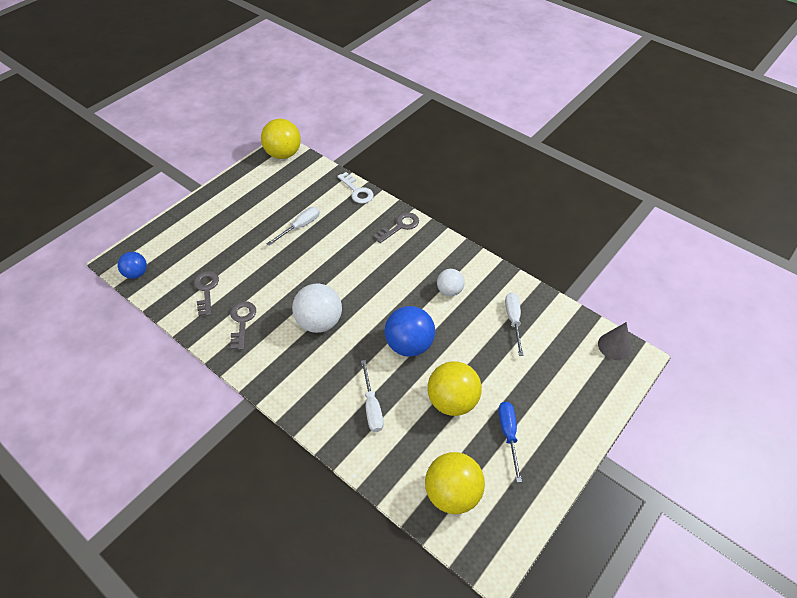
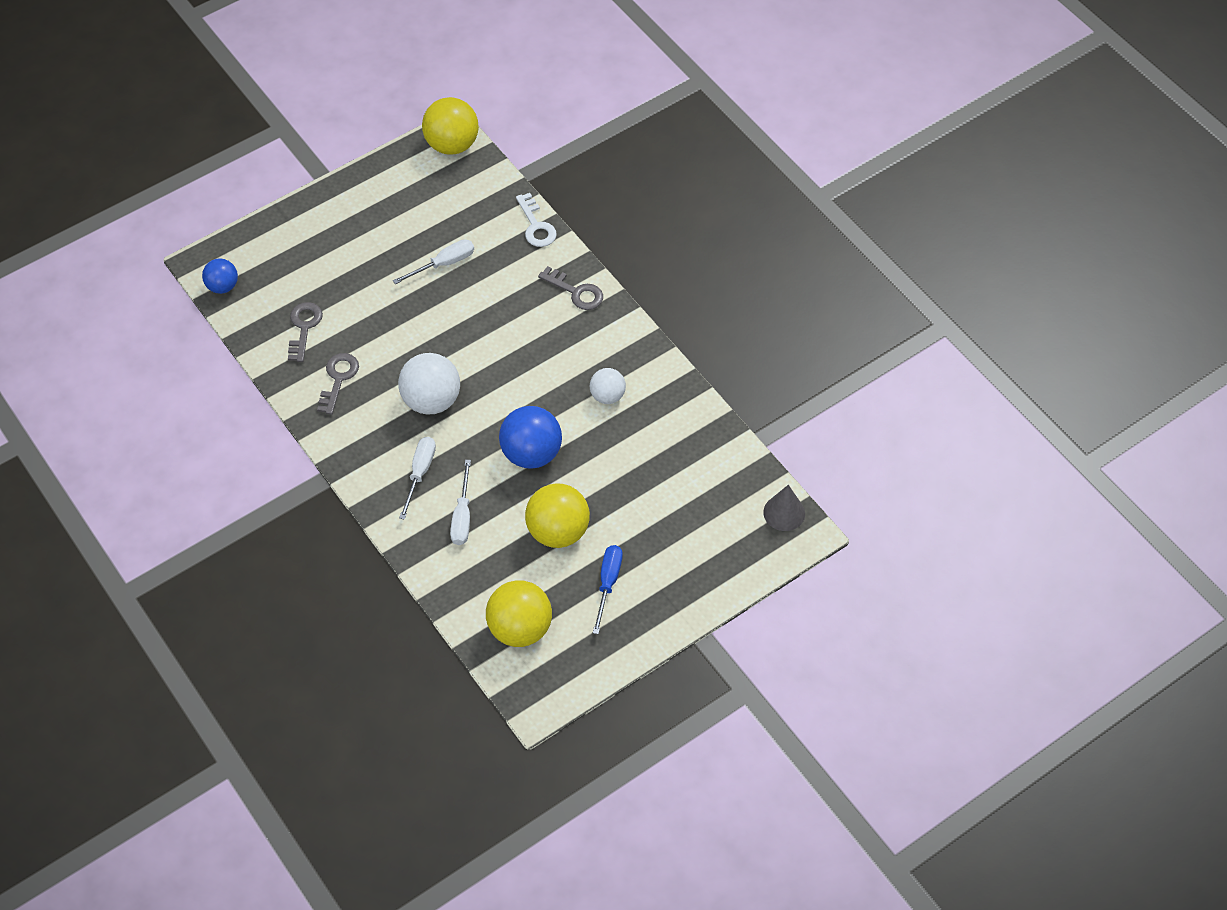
camera: 15 degrees right, 5 degrees up
grey key [373,212,419,243] -> grey key turned 60 degrees clockwise [538,266,603,310]
white screwdriver [505,293,524,356] -> white screwdriver moved to [399,437,436,520]

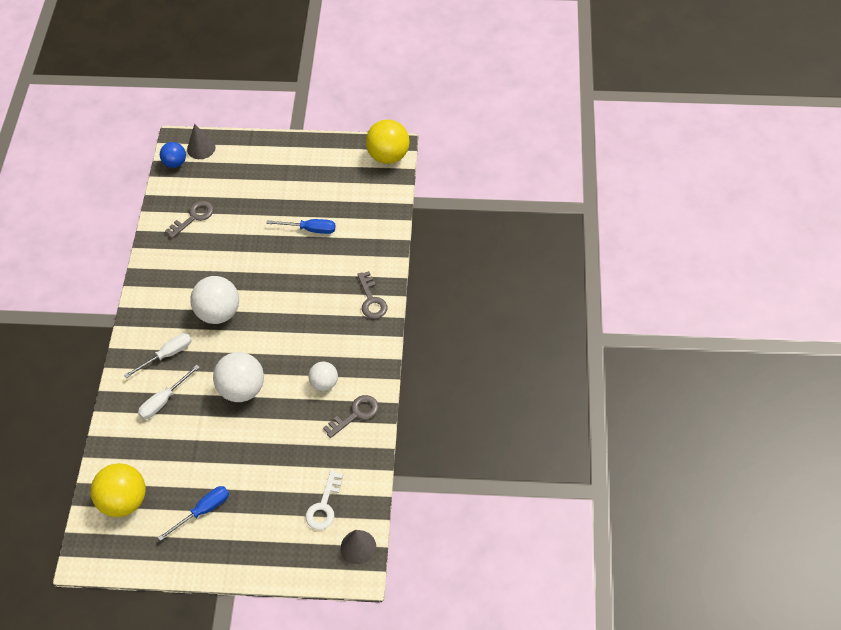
camera: 40 degrees right, 0 degrees up
grey key [317,353,359,415] -> grey key moved to [323,395,379,438]
white screwdriver [393,239,474,284] -> blue screwdriver [266,219,335,234]
blue ball [499,406,562,469] -> white ball [213,352,264,402]
white key [516,193,557,247] -> white key moved to [306,470,343,530]
yellow ball [525,483,590,548] -> none
none -> grey cone [187,124,216,159]

